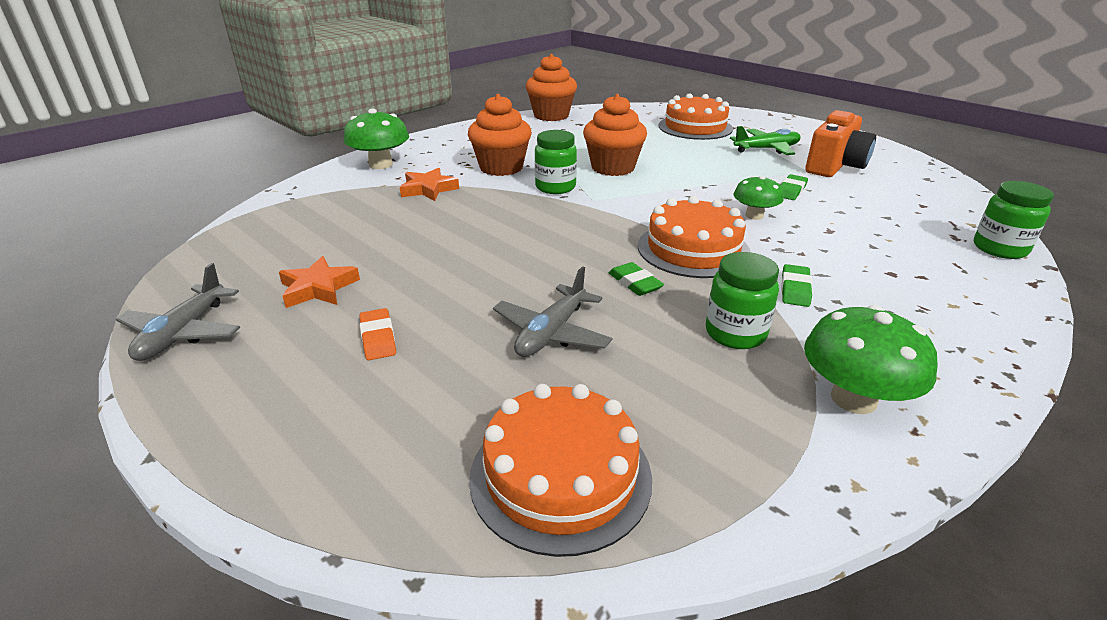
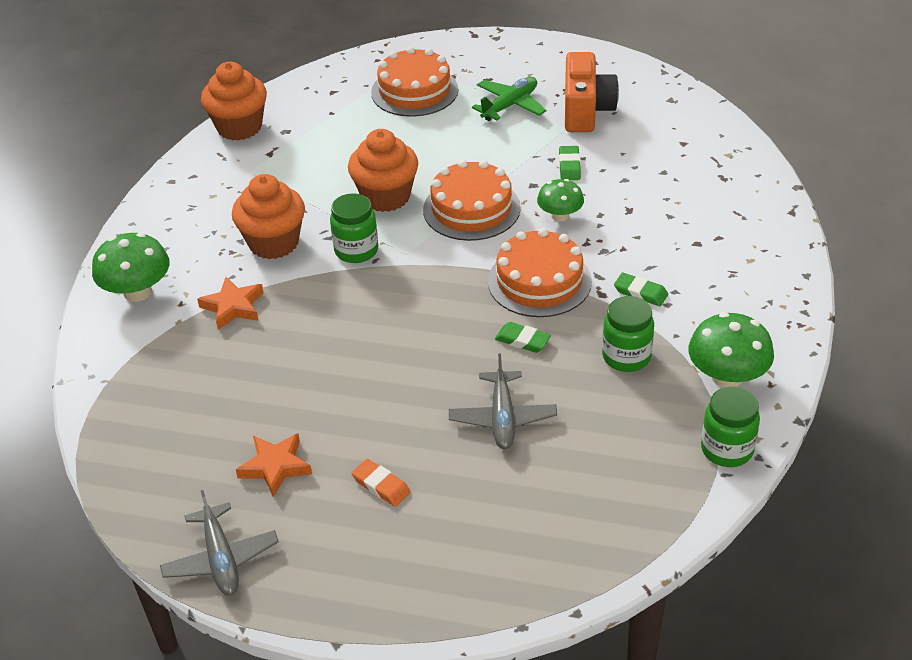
camera: 30 degrees left, 10 degrees up
orange cake [469,384,652,557] -> orange cake moved to [423,160,521,241]
green eraser [781,264,812,307] -> green eraser turned 45 degrees counterclockwise [614,272,668,306]
green jar [974,181,1054,259] -> green jar moved to [701,386,760,467]

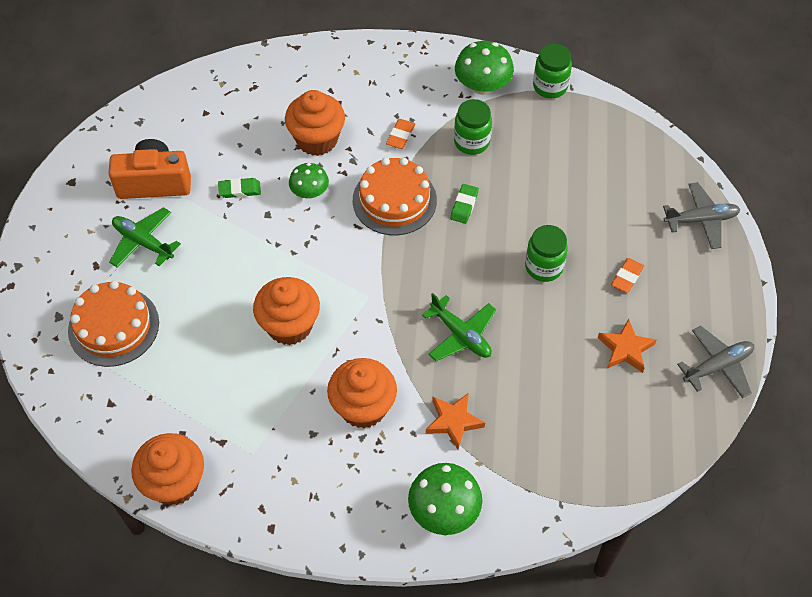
camera: 100 degrees left, 15 degrees up
green jar [330,193,378,263] -> green jar moved to [525,225,568,282]
orange cake [423,160,521,241] -> none
grey plane [449,354,557,449] -> grey plane moved to [663,182,741,249]
green eraser [614,272,668,306] -> orange eraser [386,119,415,149]
none -> orange cupcake [285,90,345,156]
none -> green plane [422,293,496,361]

